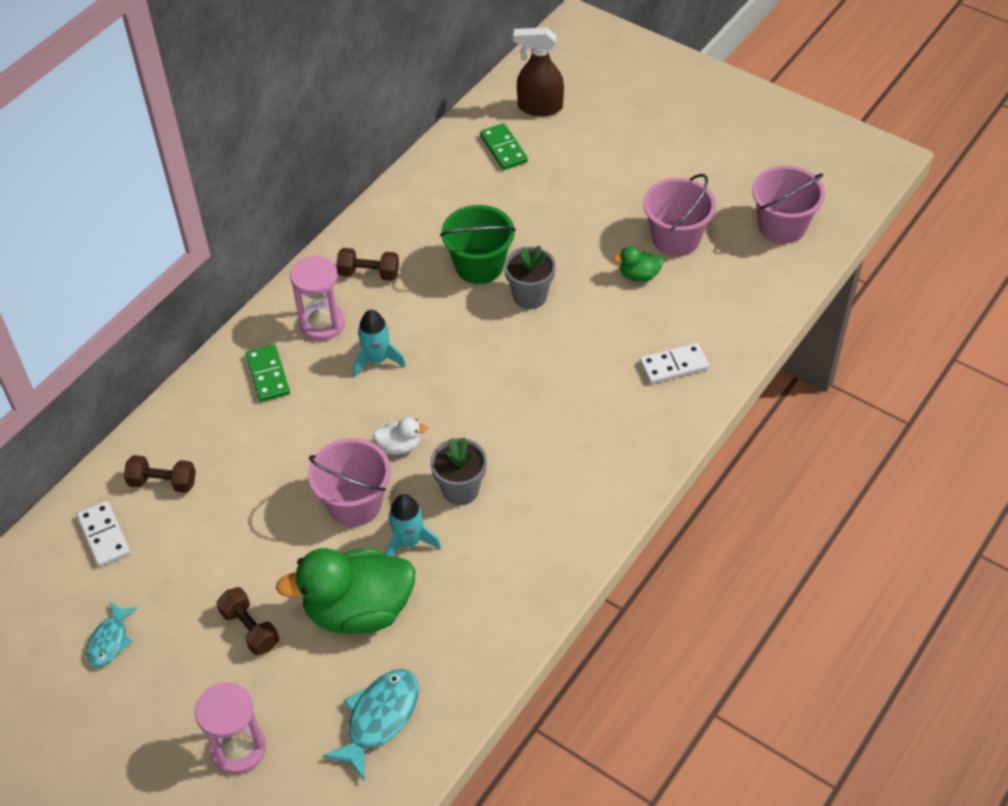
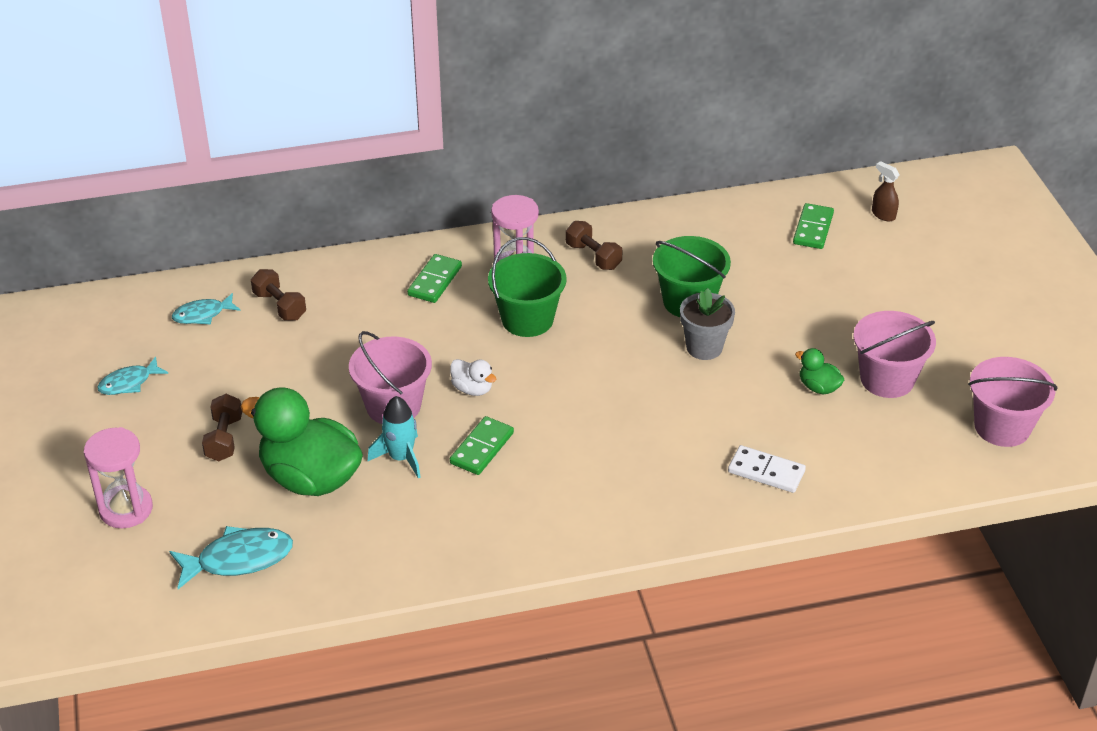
camera: 40 degrees right, 10 degrees down
white domino [77,501,130,567] -> turquoise fish [172,293,241,324]
turquoise rocket [353,310,406,377] -> green bucket [488,237,567,337]
grey flower pot [430,438,487,505] -> green domino [450,416,514,475]
brown spray bottle [513,27,564,116] -> brown spray bottle [872,161,899,221], size x0.55

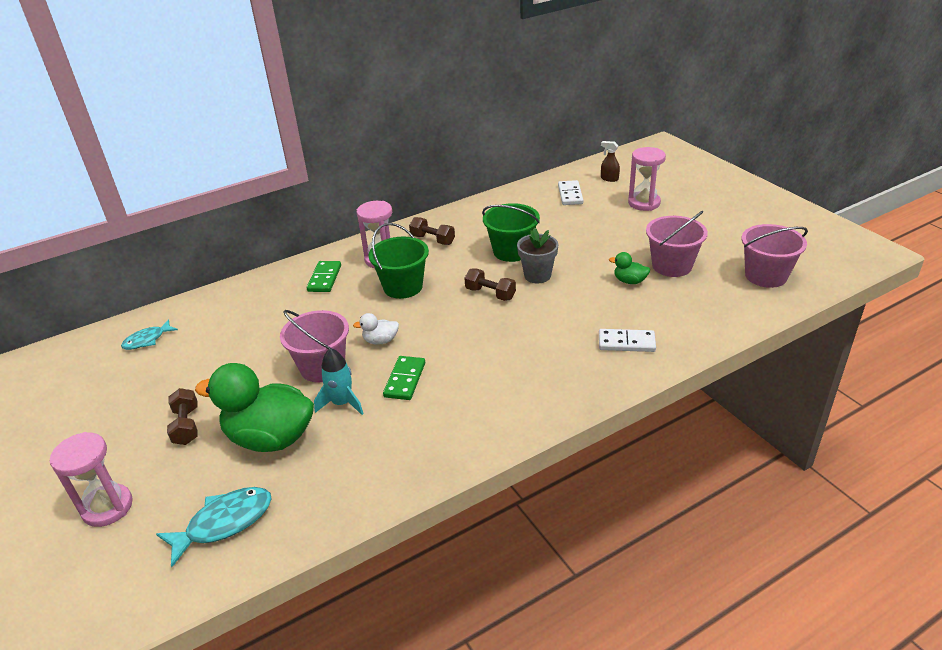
camera: 15 degrees left, 5 degrees down
turquoise fish [97,357,168,395] -> none
brown dumbbell [251,269,306,320] -> brown dumbbell moved to [464,268,516,301]
white duck [450,359,496,396] -> white duck turned 150 degrees clockwise [353,313,399,345]
green domino [793,203,834,249] -> white domino [558,180,584,205]
none -> pink hourglass [628,147,666,211]

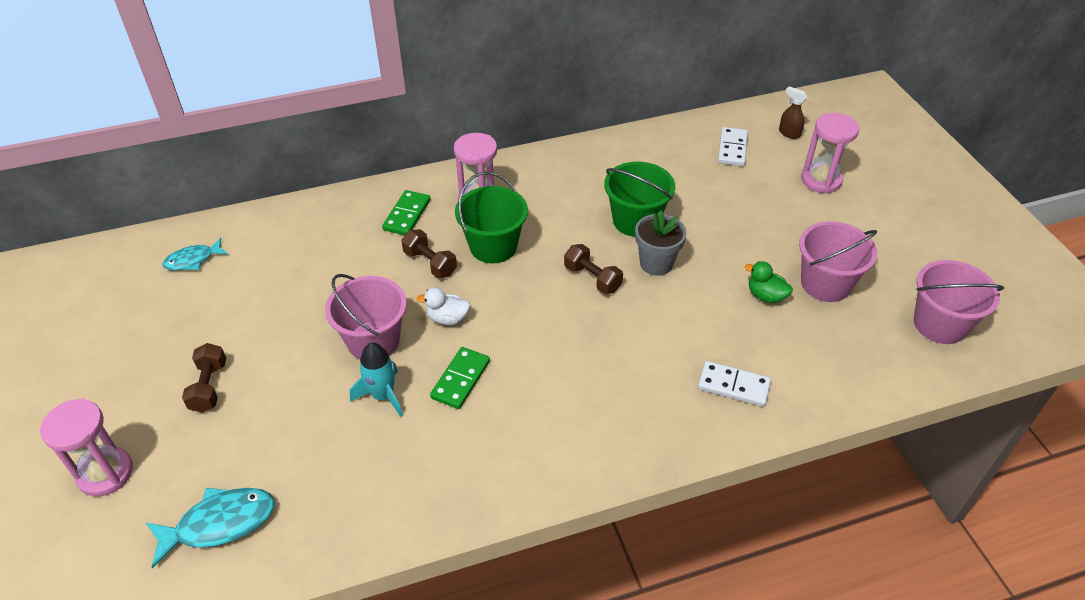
camera: 10 degrees right, 10 degrees up
green duck [195,363,314,452] -> none
brown dumbbell [409,217,455,245] -> brown dumbbell moved to [401,229,457,278]

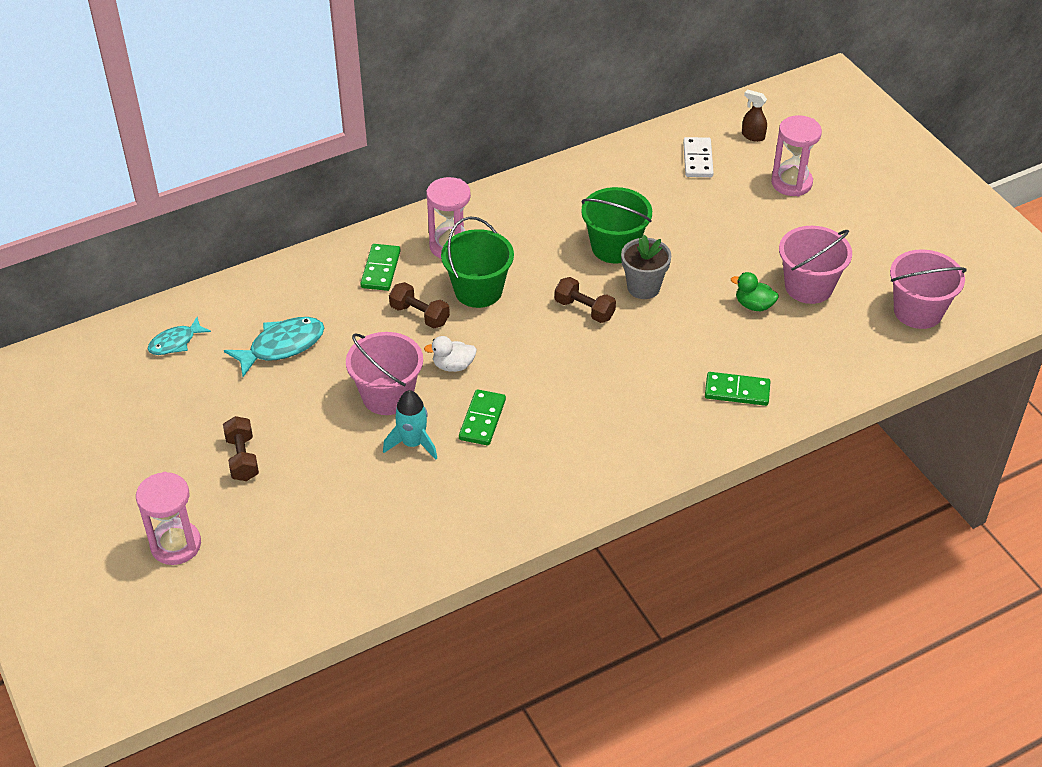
camera: 10 degrees left, 0 degrees up
turquoise fish [146,488,275,568] -> turquoise fish moved to [224,317,324,377]
white domino [698,361,771,407] -> green domino [705,372,771,406]

